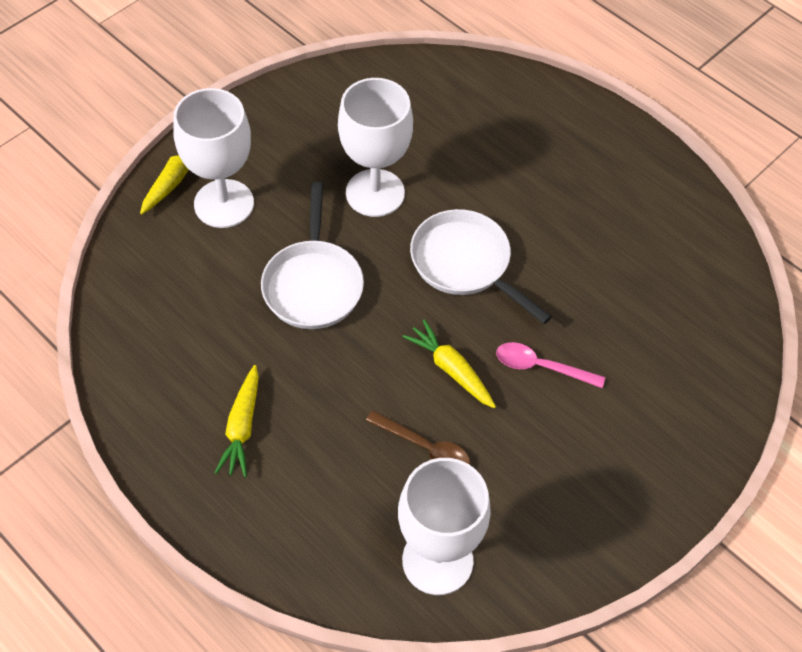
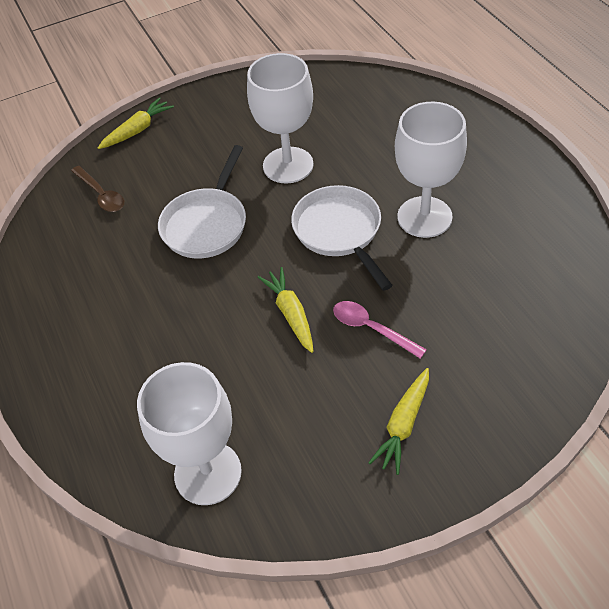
camera: 25 degrees right, 5 degrees down
white goblet [173,88,254,228] -> white goblet moved to [395,102,467,238]
yellow carrot [214,365,259,477] -> yellow carrot moved to [368,368,429,475]
brown spoon [366,410,470,465] -> brown spoon moved to [71,166,124,212]

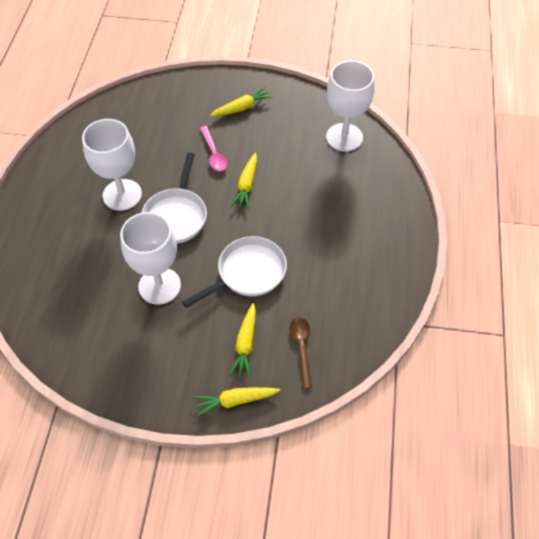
camera: 150 degrees left, 5 degrees up
none -> yellow carrot [229,303,256,379]

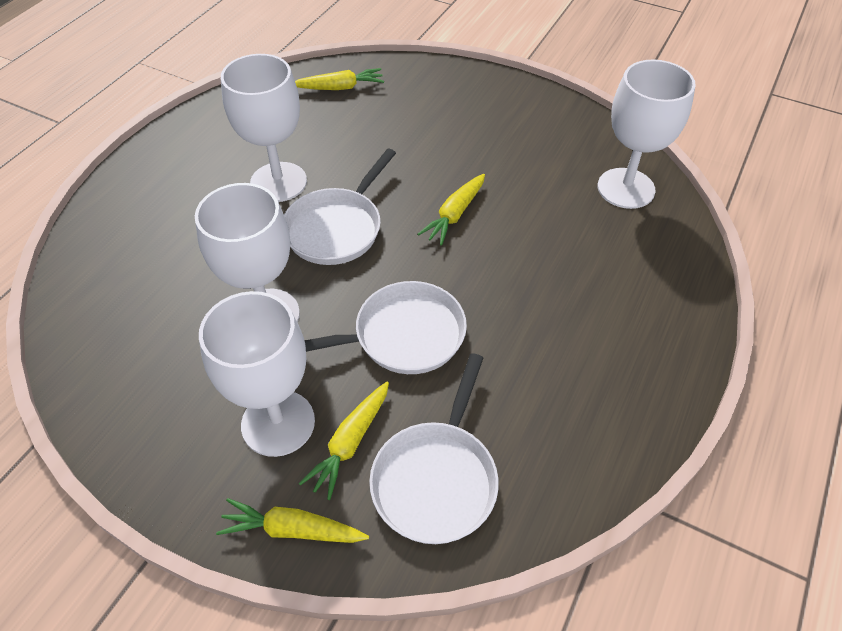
camera: 20 degrees right, 5 degrees down
pink spoon [200,126,228,171] -> none
yellow carrot [210,87,273,116] -> yellow carrot moved to [295,68,384,90]
brown spoon [290,317,312,389] -> white pan [369,353,499,544]
none -> white goblet [199,291,315,457]

